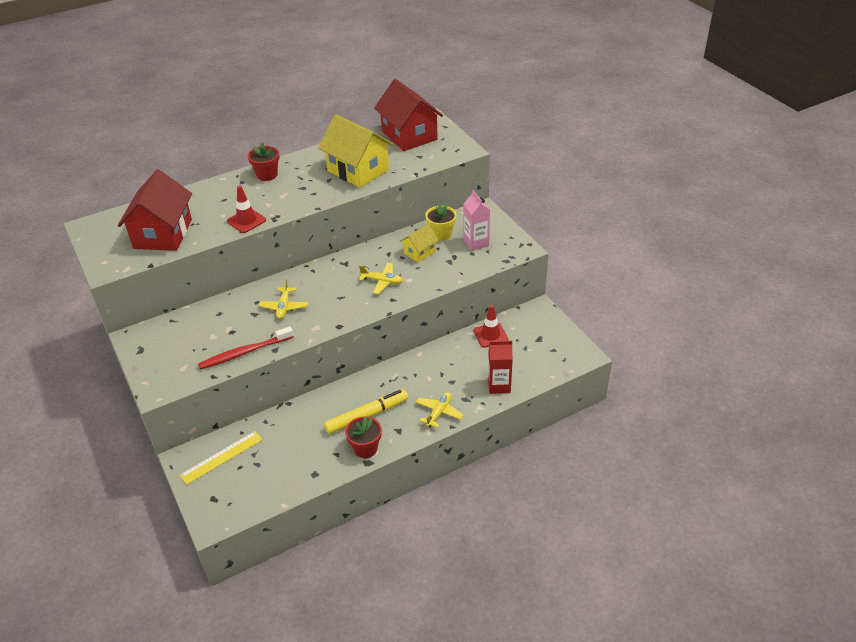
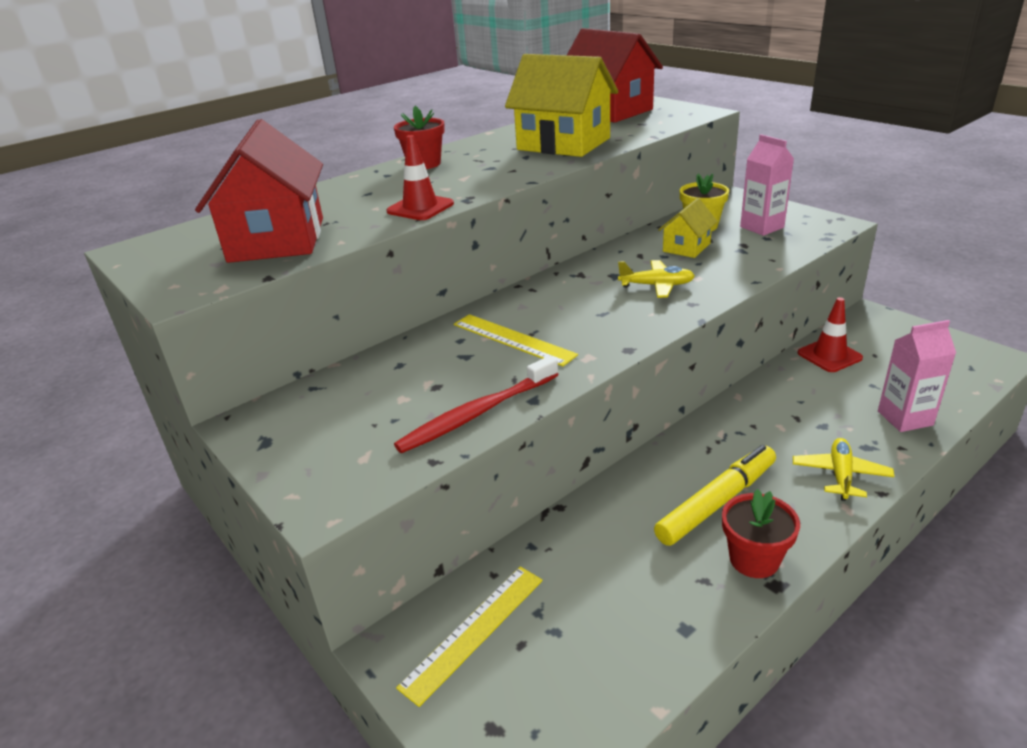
camera: 10 degrees left, 10 degrees down
yellow plane [259,279,308,319] -> yellow ruler [454,314,578,367]
red carton [488,340,513,394] -> pink carton [878,320,956,432]

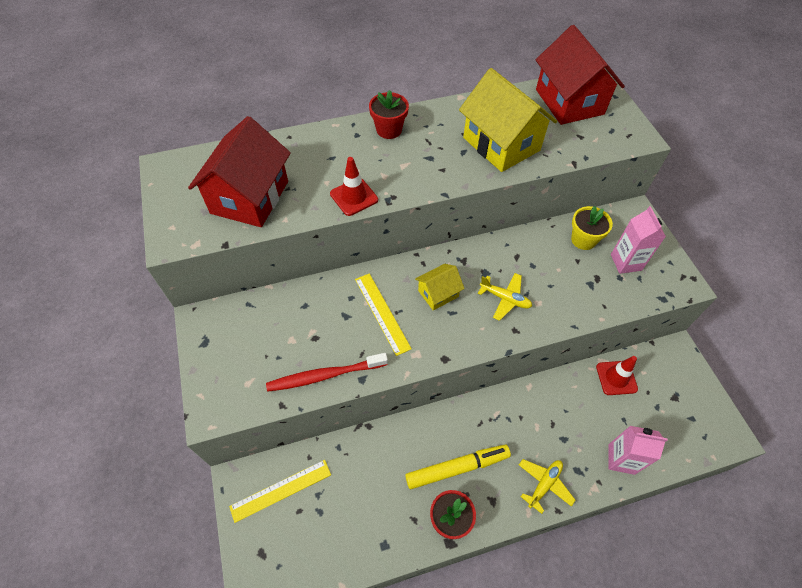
camera: 20 degrees right, 25 degrees up
yellow house [658,198,718,258] -> yellow house moved to [415,264,465,311]

